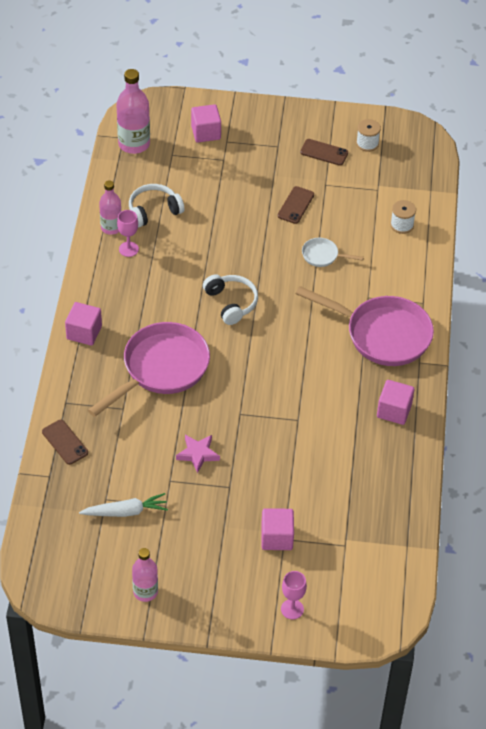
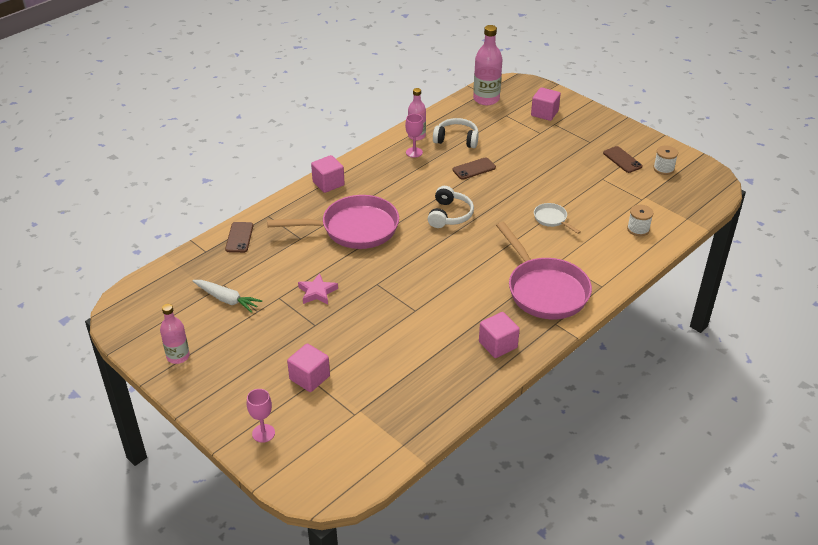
camera: 40 degrees right, 10 degrees down
brown phone [277,186,314,224] -> brown phone moved to [452,157,496,180]

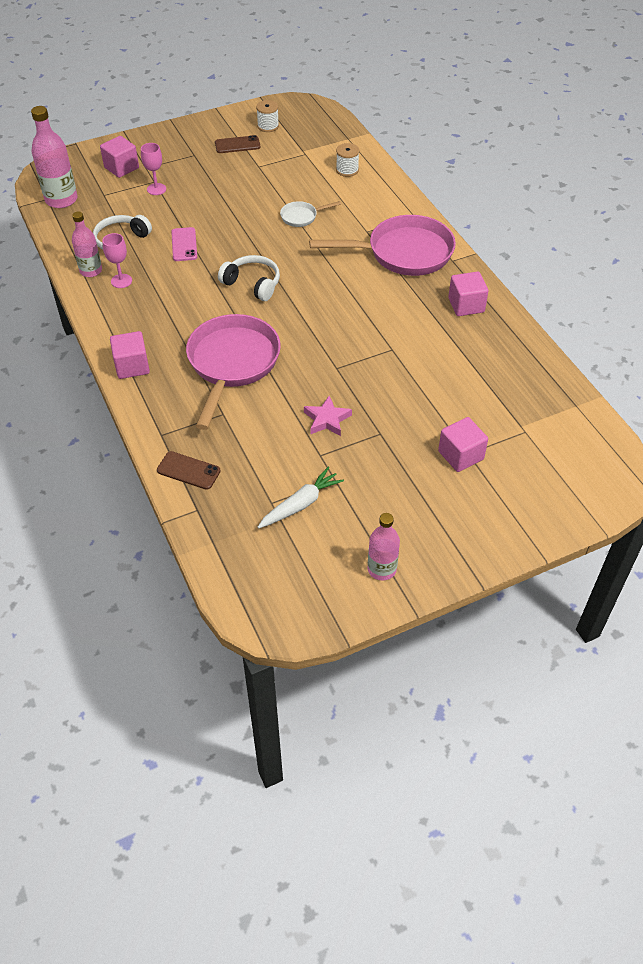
camera: 70 degrees left, 10 degrees up
pink goblet [247,389,275,443] -> pink goblet moved to [141,143,166,195]
brown phone [452,157,496,180] -> pink phone [171,227,197,261]

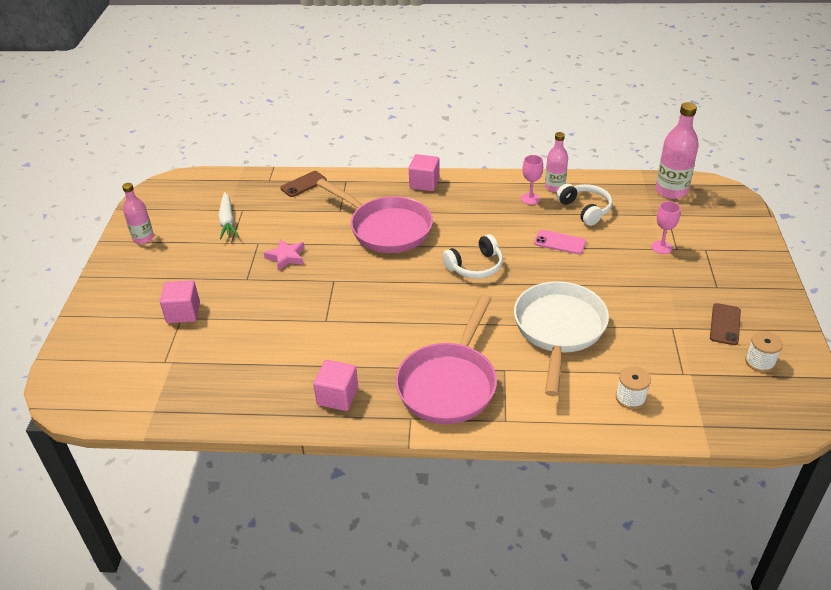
camera: 120 degrees right, 10 degrees down
pink cube [100,136,139,178] -> none
white pan [280,201,341,227] -> white pan [514,281,609,396], size x2.25

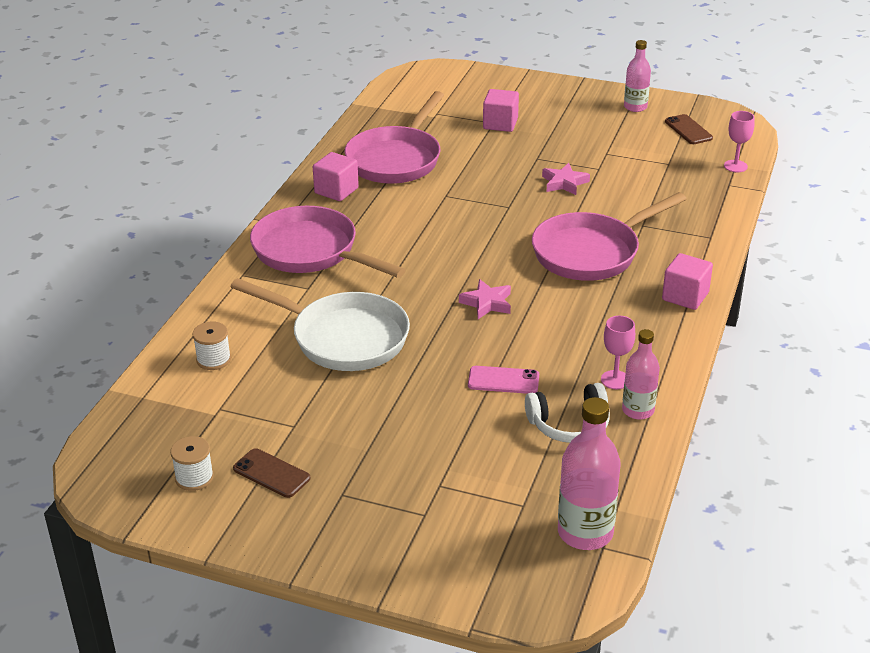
camera: 105 degrees right, 5 degrees down
white carrot [218,192,239,240] -> none
brown phone [280,171,327,197] -> brown phone moved to [665,114,713,144]
white headphones [442,234,503,279] -> pink star [459,279,511,319]
pink phone [534,230,586,254] -> pink phone turned 60 degrees clockwise [468,366,539,394]
pink goblet [651,201,681,254] -> pink goblet moved to [724,111,754,172]
none -> pink pan [344,91,444,184]

